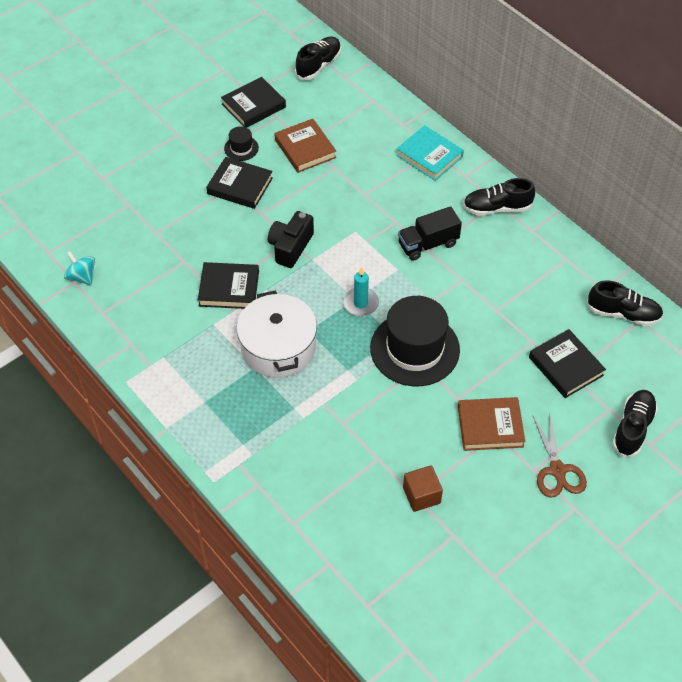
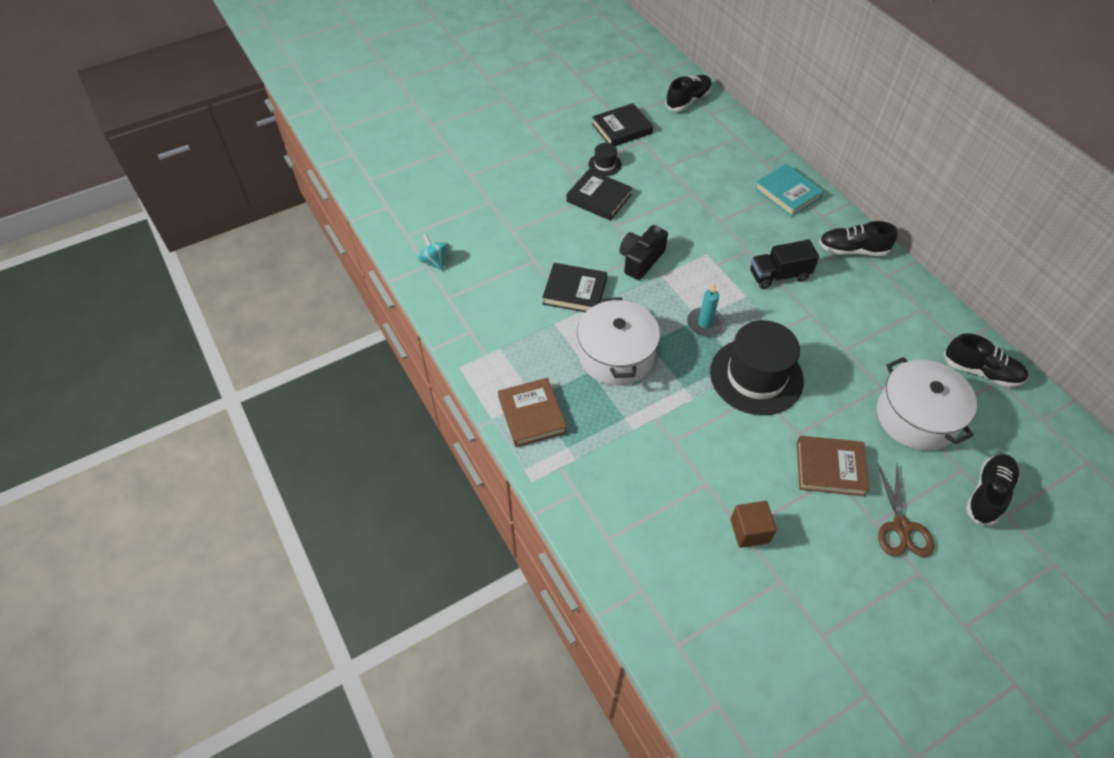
camera: 10 degrees right, 0 degrees up
brown book [275,119,336,173] -> brown book moved to [498,378,567,447]
black book [529,329,606,398] -> white pot [877,357,977,451]

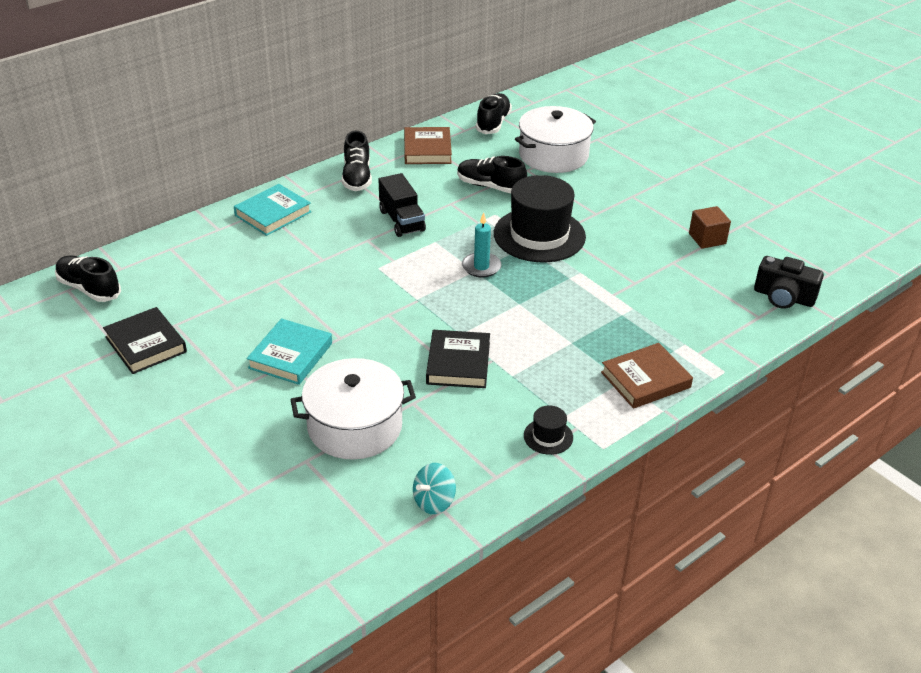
camera: 100 degrees left, 15 degrees down
black book [567,169,632,220] -> turquoise book [247,318,332,385]
white pot [577,297,660,385] -> white pot moved to [290,358,416,460]
black hat [588,143,622,176] -> black hat moved to [524,406,573,455]
black camera [619,225,668,280] -> black camera moved to [754,256,824,309]
brown book [797,436,870,496] -> brown book moved to [404,127,452,164]
brown scissors [877,463,934,557] -> none
black shoe [966,454,1020,526] -> black shoe moved to [457,156,527,193]

